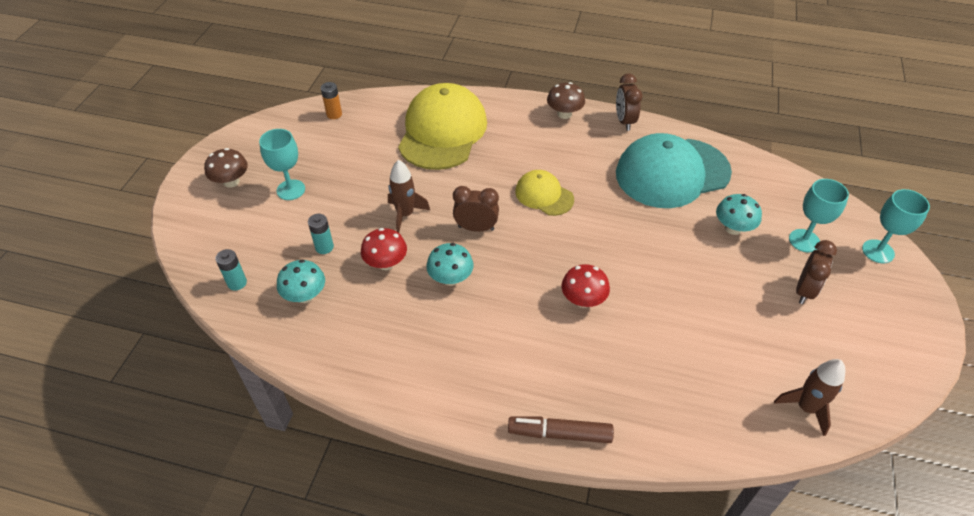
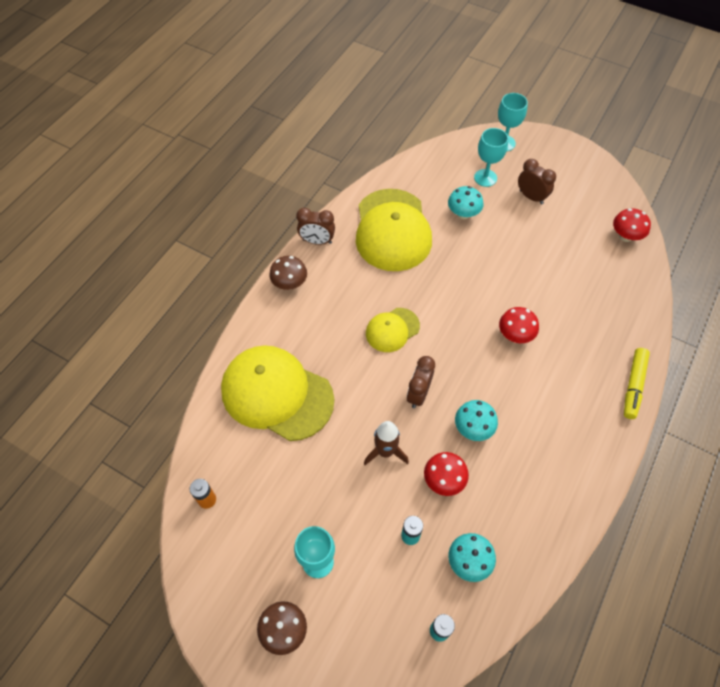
camera: 75 degrees left, 10 degrees up
brown marker [508,417,614,443] -> yellow marker [624,348,650,419]
turquoise cap [616,133,732,208] -> yellow cap [356,189,432,271]
brown rocket [774,359,845,436] -> red mushroom [613,208,651,242]

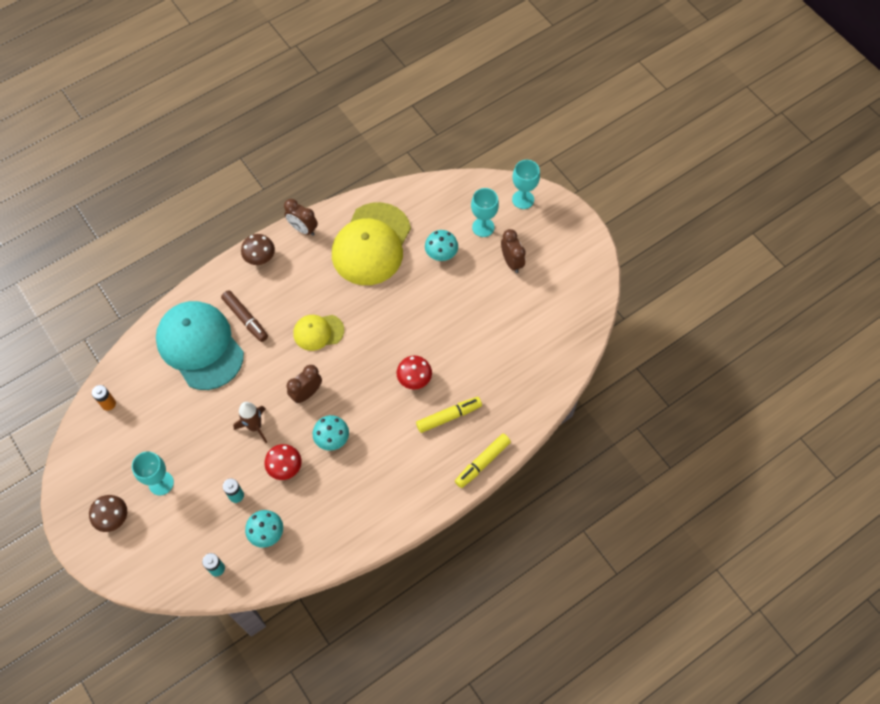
camera: 25 degrees right, 5 degrees up
yellow cap [221,345,334,441] -> turquoise cap [156,301,244,390]
red mushroom [613,208,651,242] -> none
none -> brown marker [221,290,268,342]
none -> yellow marker [416,397,482,433]

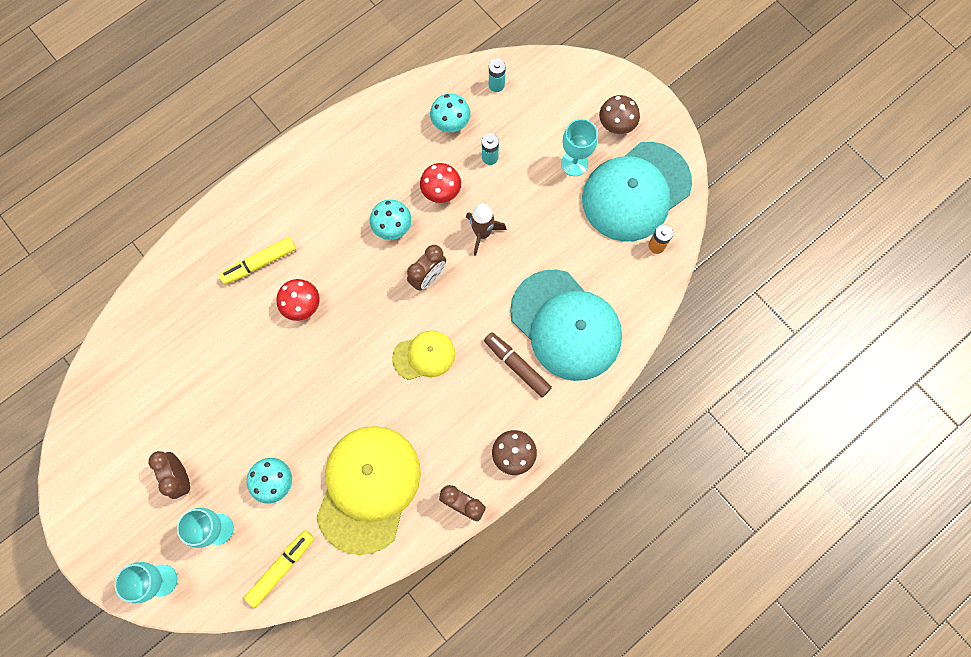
camera: 175 degrees right, 10 degrees up
yellow marker [455,434,511,488] -> yellow marker moved to [244,530,314,608]
none -> turquoise cap [582,142,692,242]

